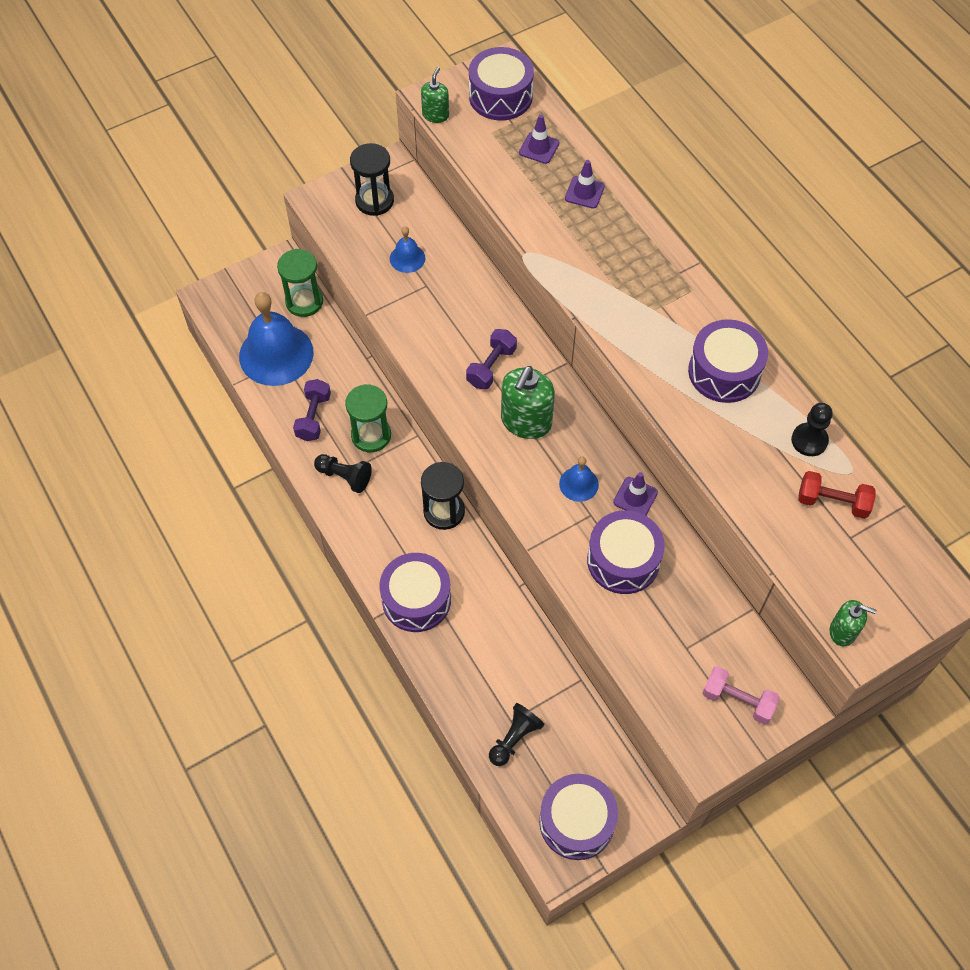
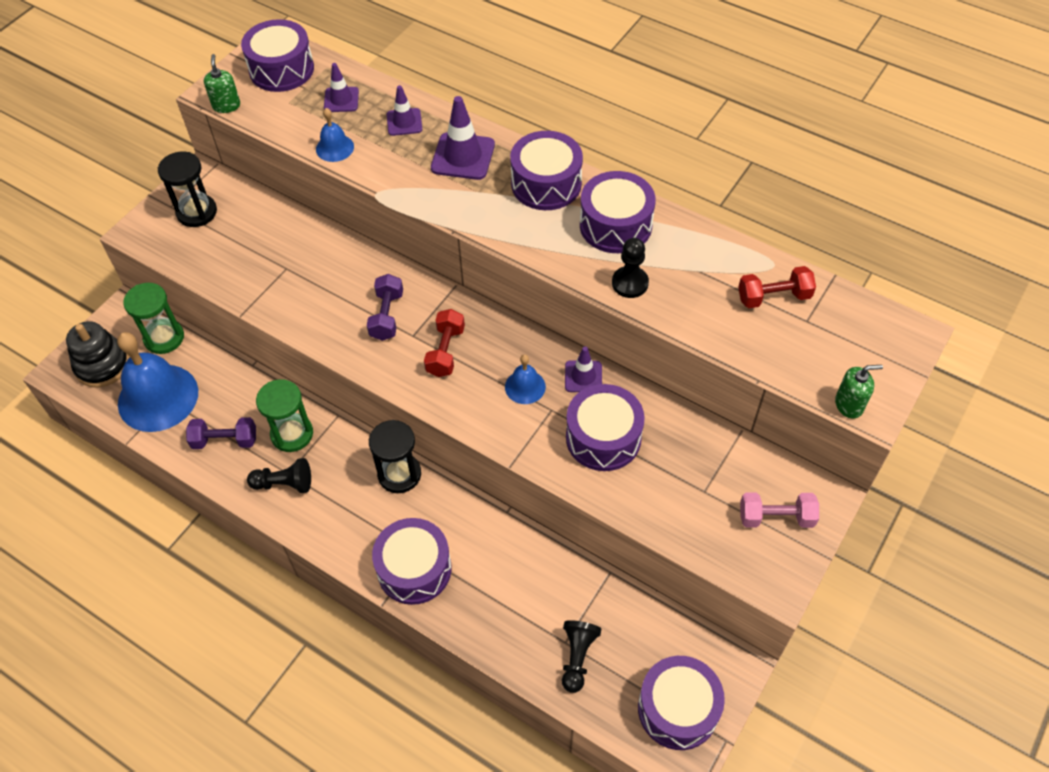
camera: 25 degrees left, 5 degrees down
purple dumbbell [293,379,331,441] -> purple dumbbell turned 75 degrees counterclockwise [186,417,256,449]
blue bell [390,227,425,273] -> blue bell moved to [316,108,354,162]
green soap dispenser [501,366,555,439] -> red dumbbell [424,309,465,377]
black pawn [791,403,833,456] -> black pawn moved to [612,238,649,298]
none -> black stacking toy [66,321,129,387]
none -> purple traffic cone [431,96,495,180]
none -> purple drum [510,131,583,210]

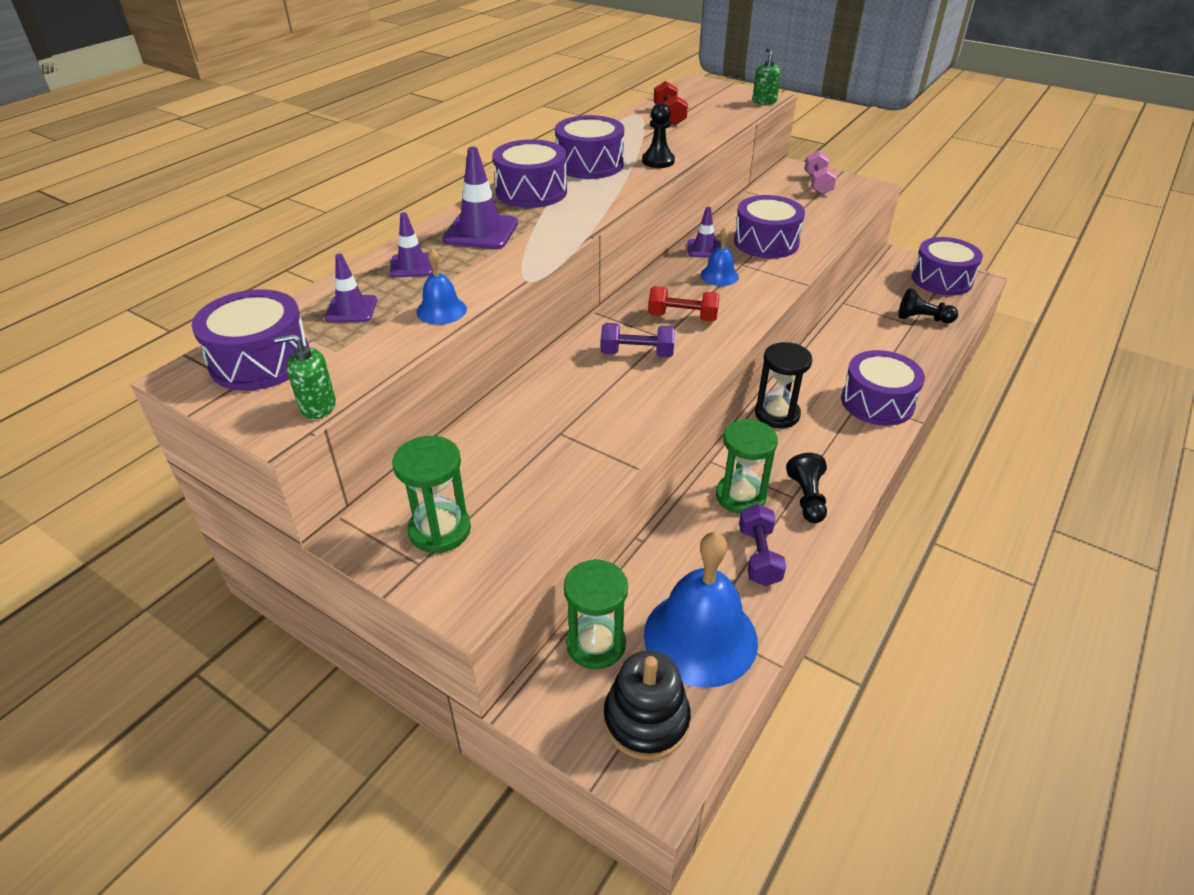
camera: 90 degrees left, 15 degrees down
black hourglass [158,152,217,227] -> green hourglass [392,436,471,553]

